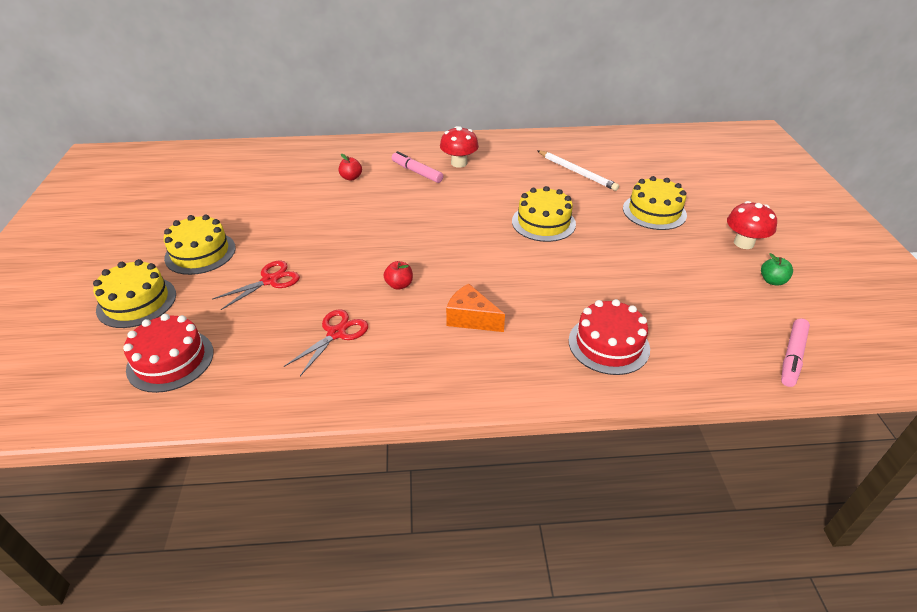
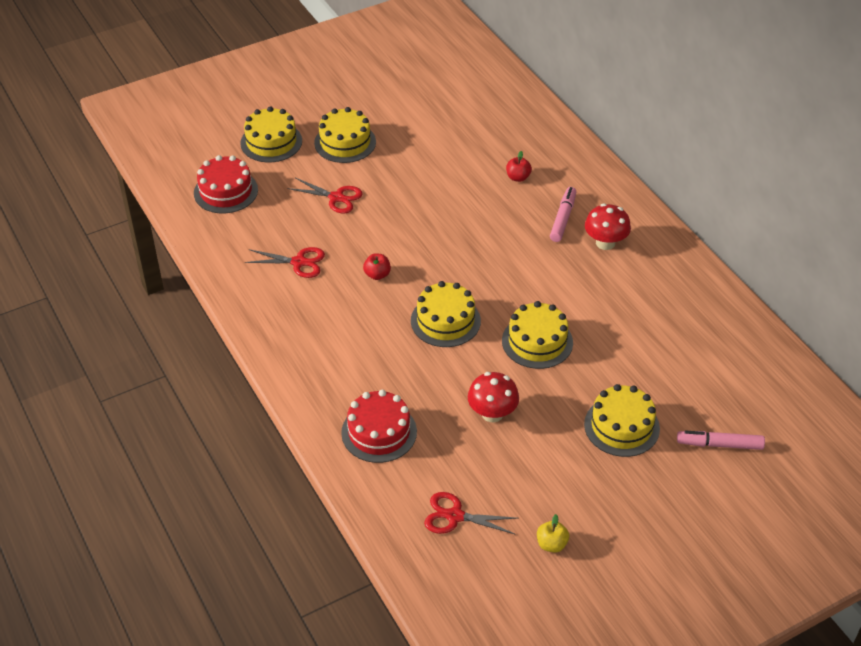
camera: 65 degrees right, 5 degrees up
orange cheese [446,284,505,332] -> none
white pencil [537,150,619,191] -> none
red mushroom [727,201,777,249] -> red mushroom moved to [468,372,519,422]
green apple [761,253,793,286] -> yellow apple [537,514,569,552]
pink marker [781,319,810,387] -> pink marker moved to [677,431,765,450]
none -> yellow cake [411,281,481,347]
none -> red scissors [424,492,518,535]

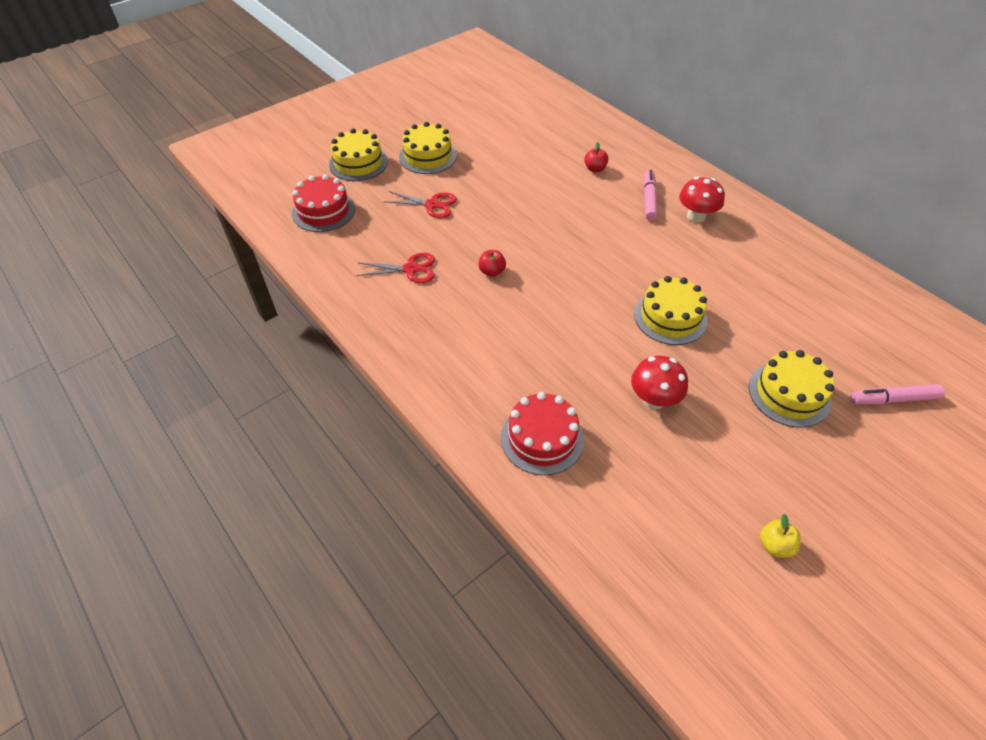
camera: 10 degrees left, 5 degrees up
yellow cake [411,281,481,347] -> none
red scissors [424,492,518,535] -> none

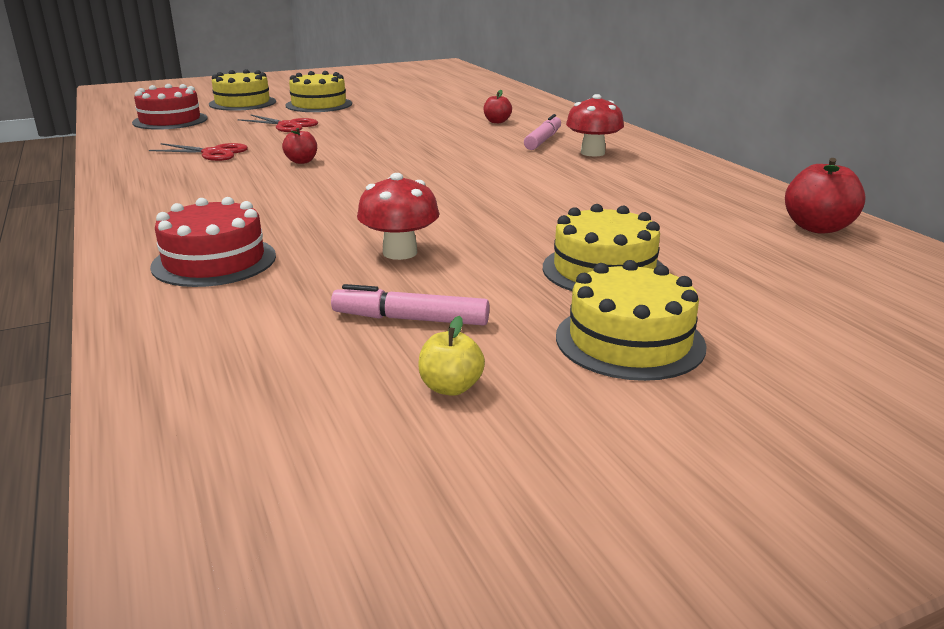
camera: 15 degrees right, 25 degrees down
yellow cake [634,276,707,345] -> yellow cake moved to [556,260,707,381]
pink marker [851,384,945,404] -> pink marker moved to [331,284,489,326]
none -> red apple [785,158,866,234]

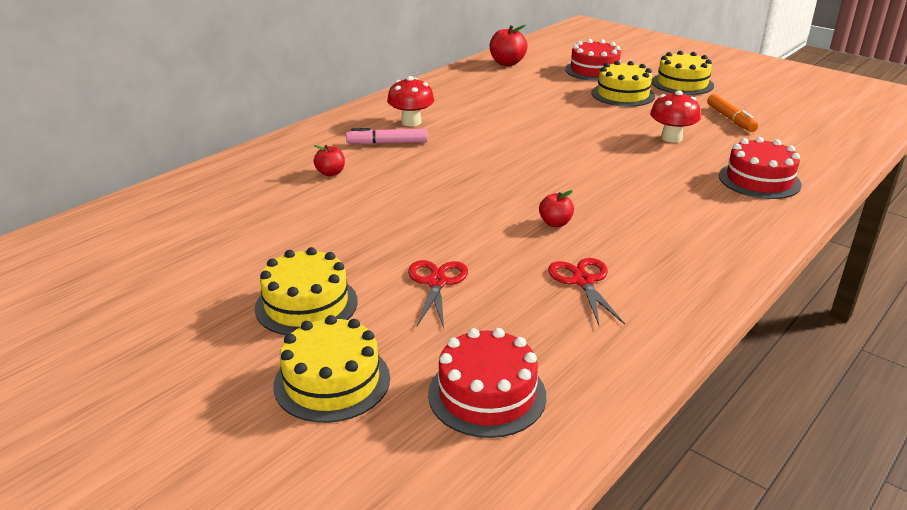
camera: 115 degrees left, 5 degrees up
pink marker [331,284,489,326] -> orange marker [707,94,758,132]
yellow apple [418,316,485,396] -> none
none -> red cake [565,39,621,81]

